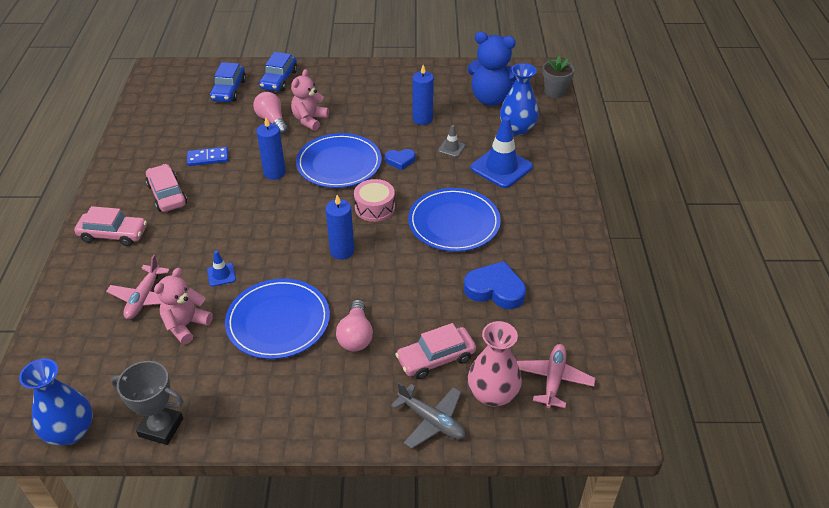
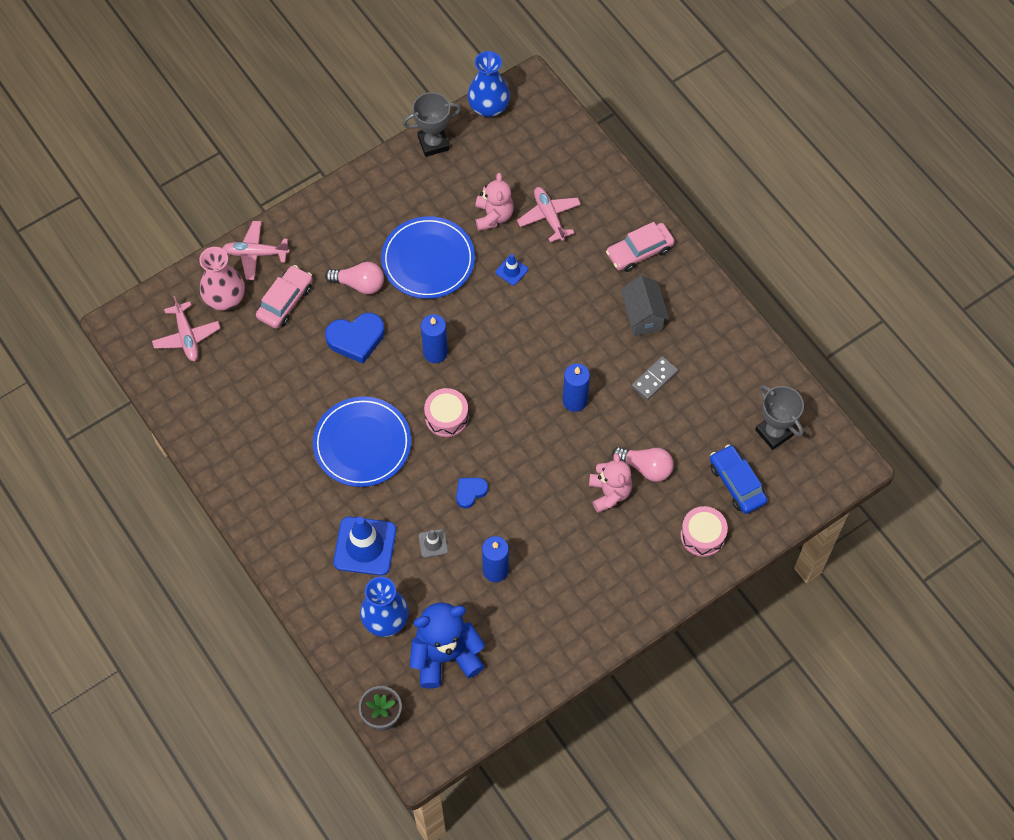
camera: 145 degrees right, 20 degrees up
pink car [146,164,187,212] -> grey house [621,276,669,336]
blue domino [187,147,228,166] -> grey domino [632,356,678,400]
blue car [259,52,297,91] -> pink drum [680,506,728,557]
blue plate [296,133,382,188] -> none
pink light bulb [336,300,373,351] -> pink light bulb turned 135 degrees clockwise [325,262,384,294]
grey plane [391,382,465,449] -> pink plane [222,221,290,280]
blue heart [464,261,526,309] -> blue heart moved to [325,313,385,364]
none -> grey trophy [755,385,804,450]

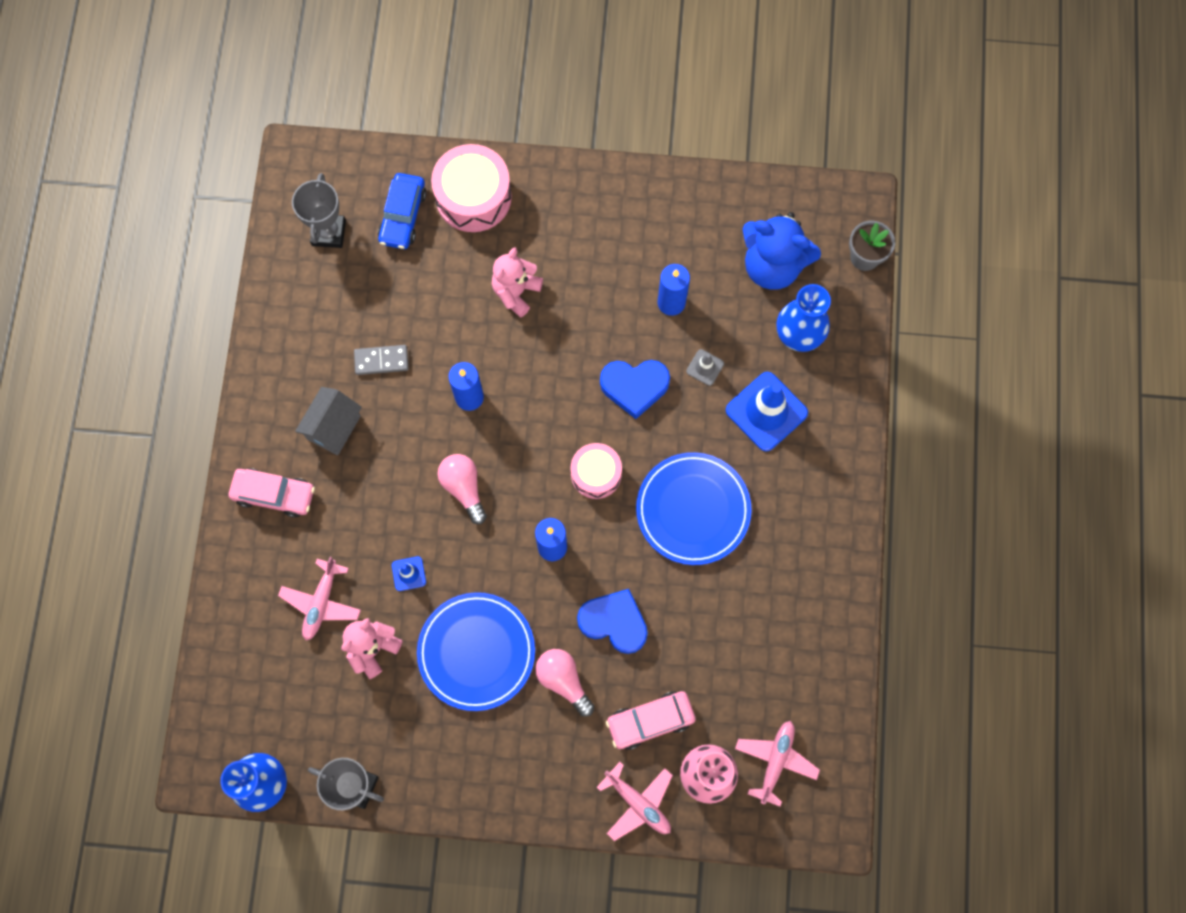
camera: 140 degrees left, 10 degrees up
blue heart [456,478,488,509] -> blue heart [600,360,670,419], size x1.72
pink light bulb [612,447,674,482] -> pink light bulb moved to [437,454,487,524]
pink drum [680,506,728,557] -> pink drum [431,144,512,232], size x1.58

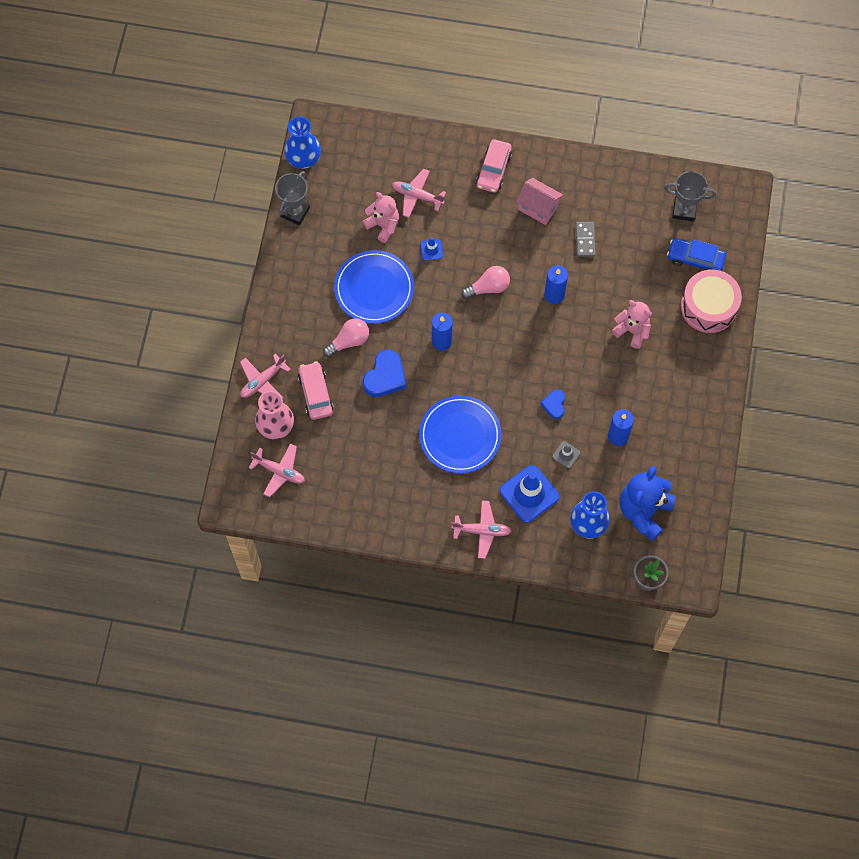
camera: 95 degrees right, 5 degrees down
grey house [295,387,362,455] -> pink house [516,178,563,225]
pink drum [571,443,622,499] -> none
blue heart [600,360,670,419] -> blue heart [540,389,565,419], size x0.58
none -> pink plane [452,501,512,559]

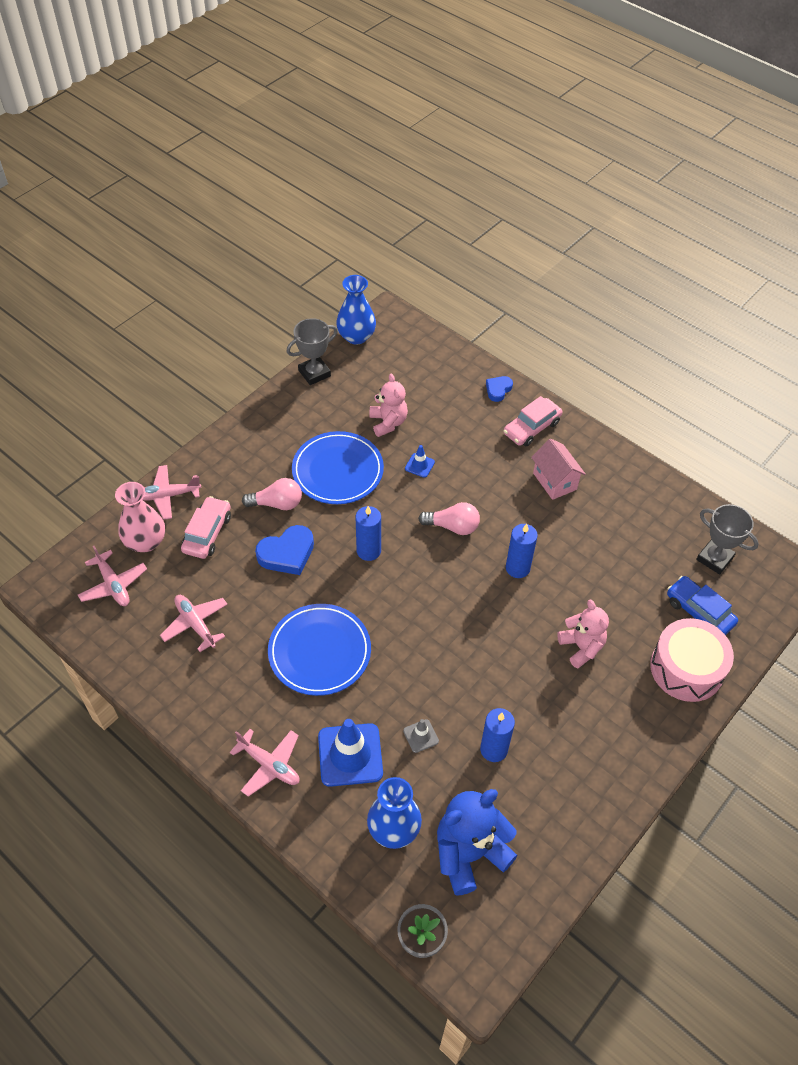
camera: 30 degrees right, 15 degrees down
pink plane [392,169,446,218] -> pink plane moved to [160,595,228,652]
blue heart [540,389,565,419] -> blue heart moved to [486,376,513,402]
grey domino [576,222,596,257] -> none

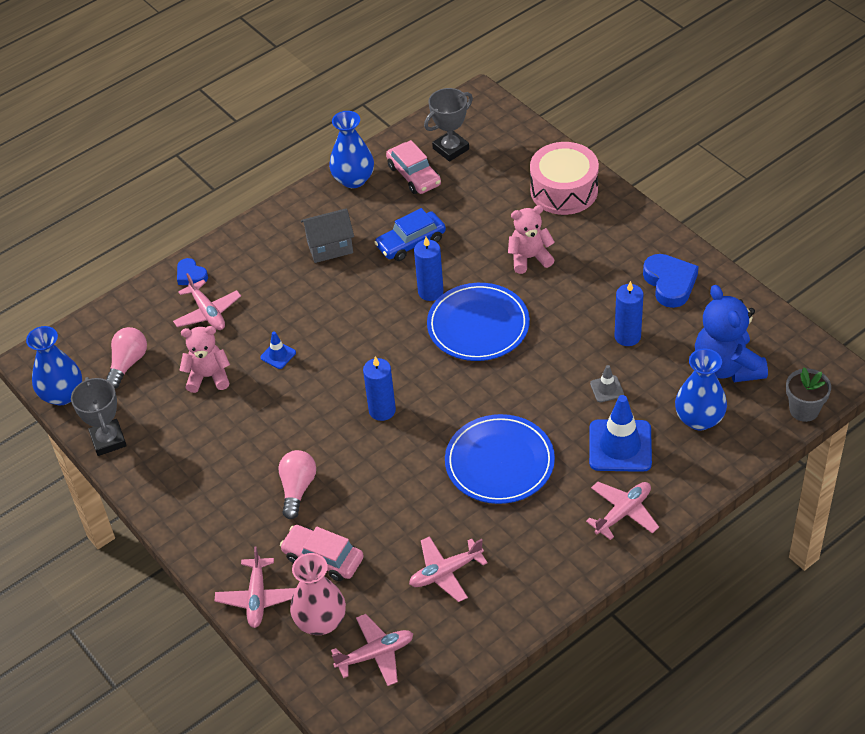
camera: 75 degrees left, 5 degrees down
blue heart [255,525,314,575] -> blue heart moved to [643,254,699,308]
blue plate [292,431,384,504] -> blue plate moved to [427,283,530,361]
pink light bulb [418,502,480,535] -> pink light bulb moved to [106,327,147,389]
pink car [504,396,562,446] -> pink car moved to [386,140,441,194]
pink house [531,439,586,500] -> grey house [301,208,354,263]
blue car [667,576,738,635] -> blue car moved to [374,208,446,261]
none -> pink plane [173,273,241,330]
none -> blue vase [329,111,374,188]

